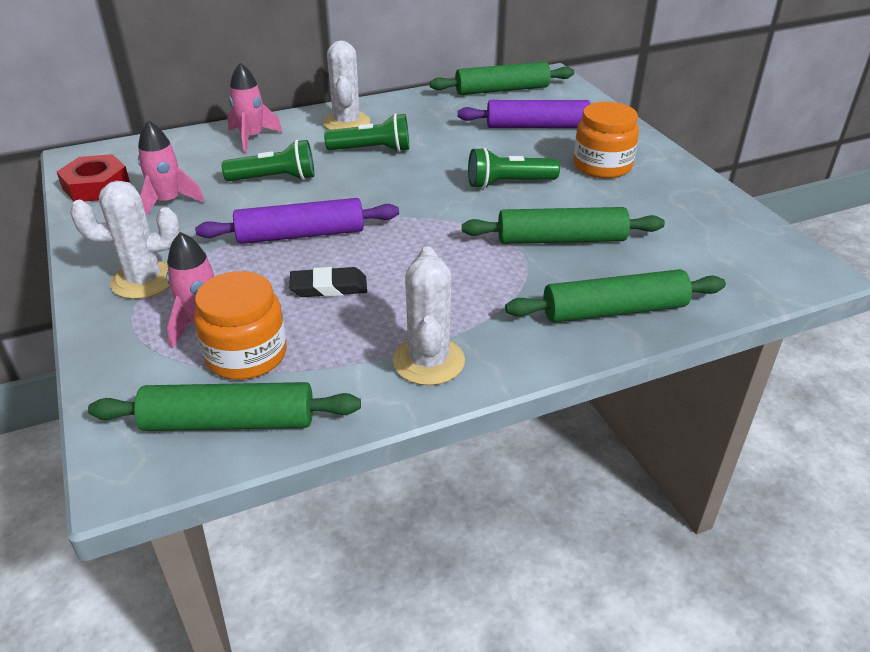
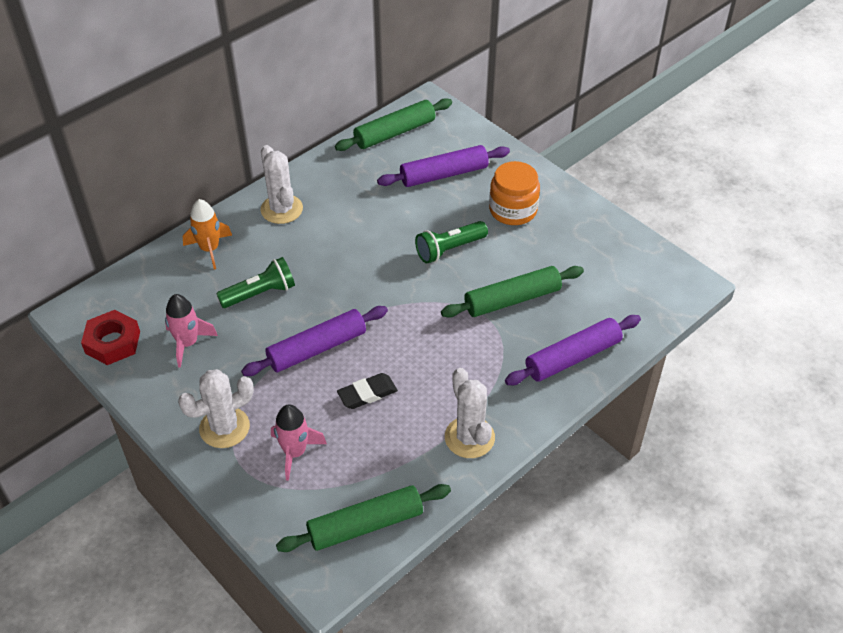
camera: 20 degrees left, 10 degrees up
orange jar [194,271,287,380] -> none
pink rocket [227,63,282,153] -> orange rocket [183,199,232,270]
green flashlight [324,113,409,152] -> none
green rolling pin [505,269,726,323] -> purple rolling pin [505,315,641,385]

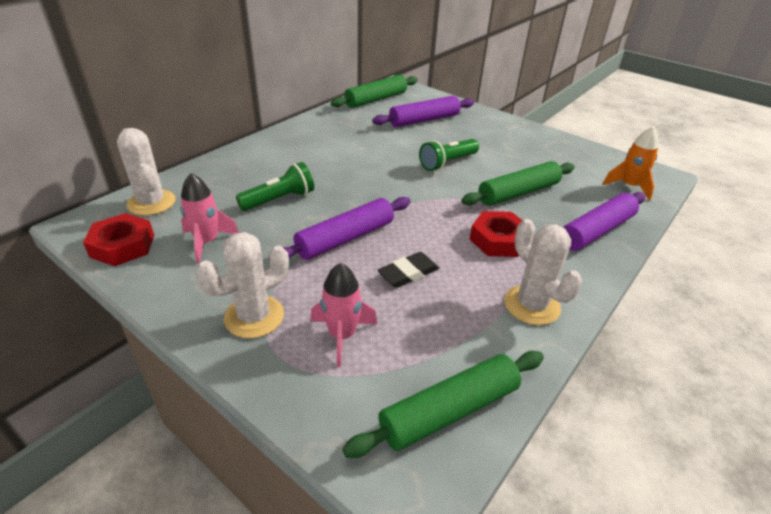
camera: 10 degrees left, 10 degrees down
orange rocket [183,199,232,270] -> orange rocket moved to [602,126,659,200]
white cactus [261,145,303,224] -> white cactus moved to [117,128,176,216]
orange jar [489,161,540,225] -> none
none -> red nut [469,211,523,257]

